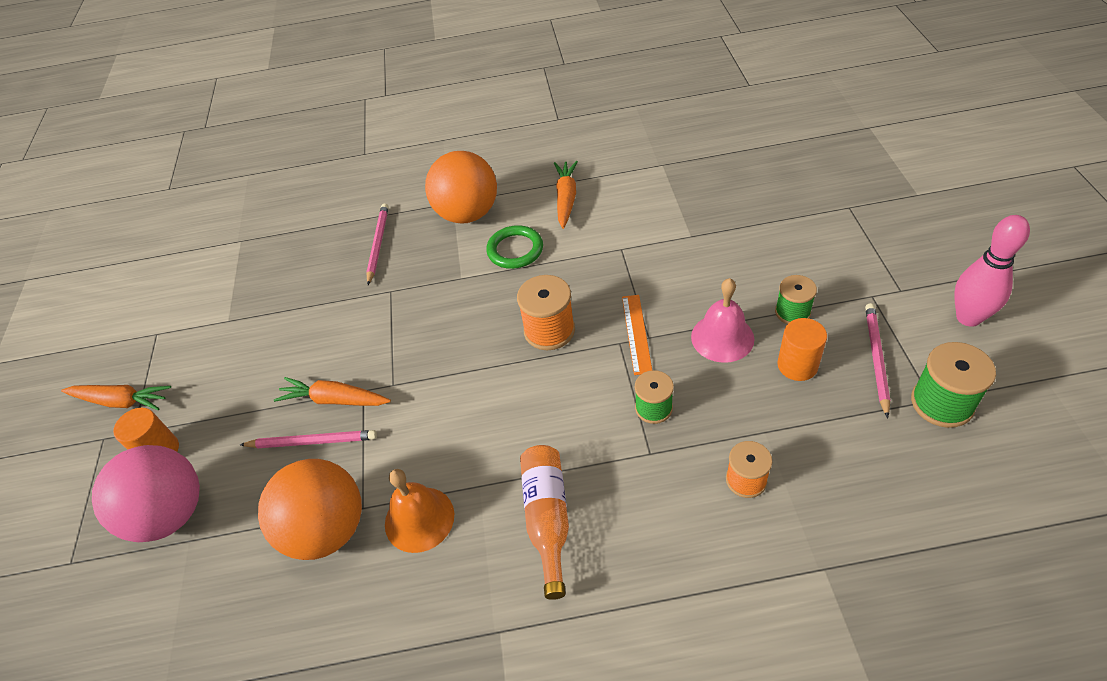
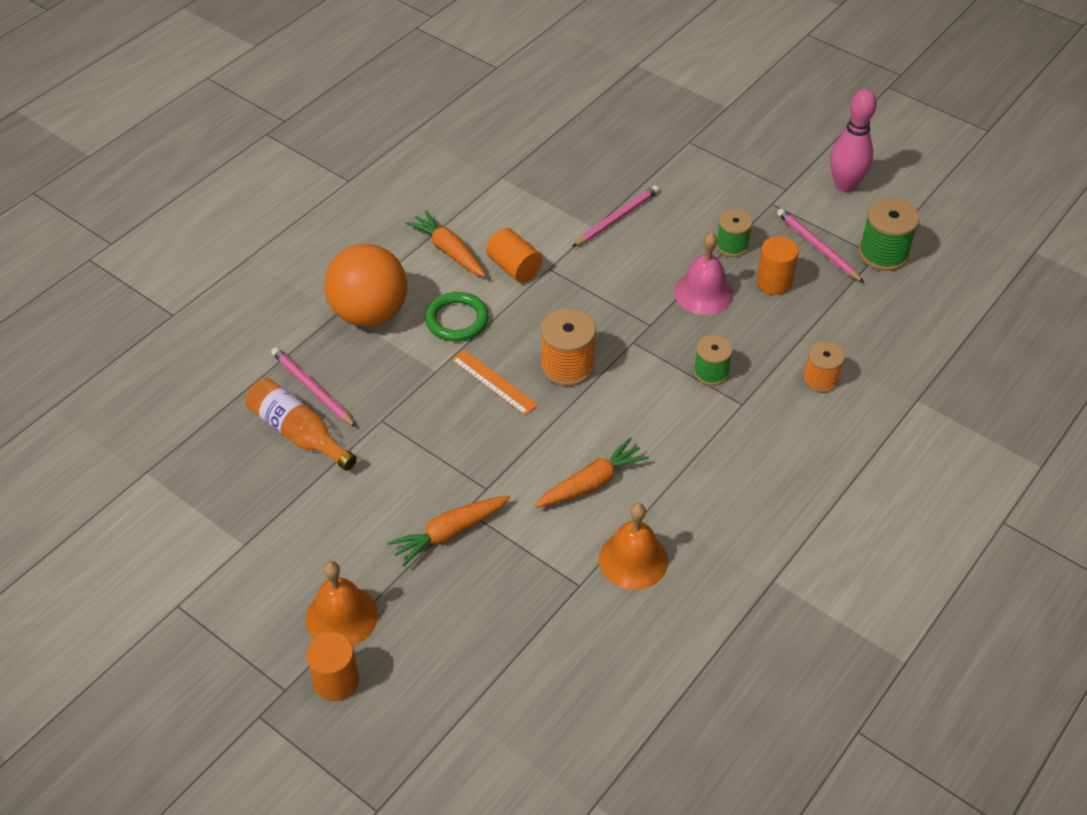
camera: 50 degrees left, 0 degrees up
orange carrot [61,385,171,410] -> orange carrot moved to [535,438,649,508]
pink ball [92,445,200,542] -> none
pink pencil [240,430,377,448] -> pink pencil moved to [572,185,659,247]
orange ball [258,459,362,560] -> none
orange bottle [520,445,569,600] -> orange bottle moved to [246,378,357,471]
orange ruler [622,295,652,375] -> orange ruler moved to [451,350,538,415]
none -> orange bell [306,561,378,646]
none -> orange cylinder [486,228,543,283]

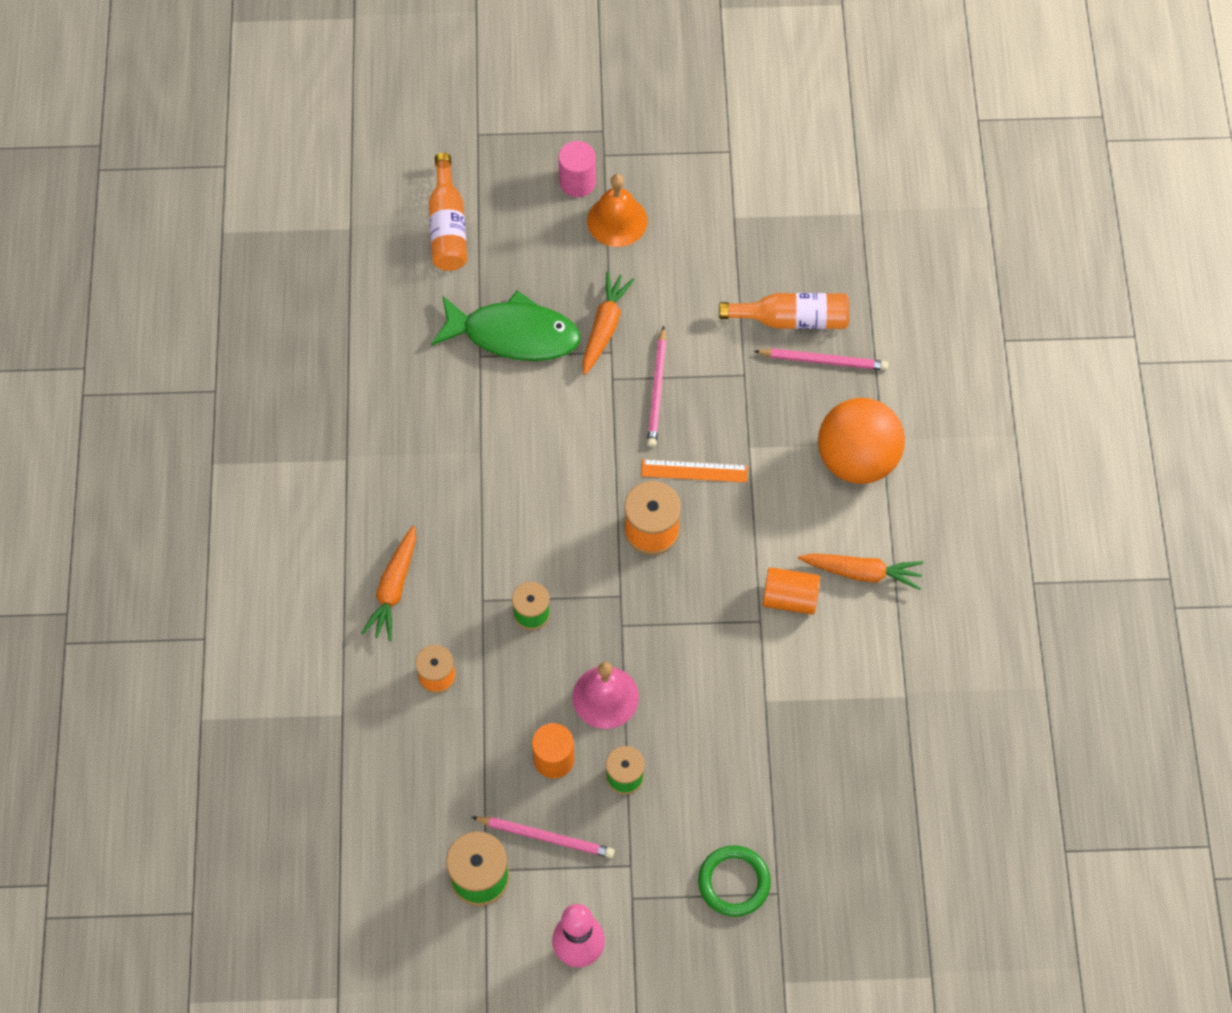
camera: 140 degrees right, 15 degrees up
orange cylinder [306,632,359,701] -> pink cylinder [558,141,596,197]
green ring [425,292,489,341] -> green ring moved to [698,845,771,917]
orange carrot [535,438,649,508] -> orange carrot moved to [361,526,416,641]
pink pencil [572,185,659,247] -> pink pencil moved to [647,326,667,447]
orange bell [599,503,668,590] -> none
none -> orange bottle [429,153,467,271]
none -> green fish [431,290,581,361]

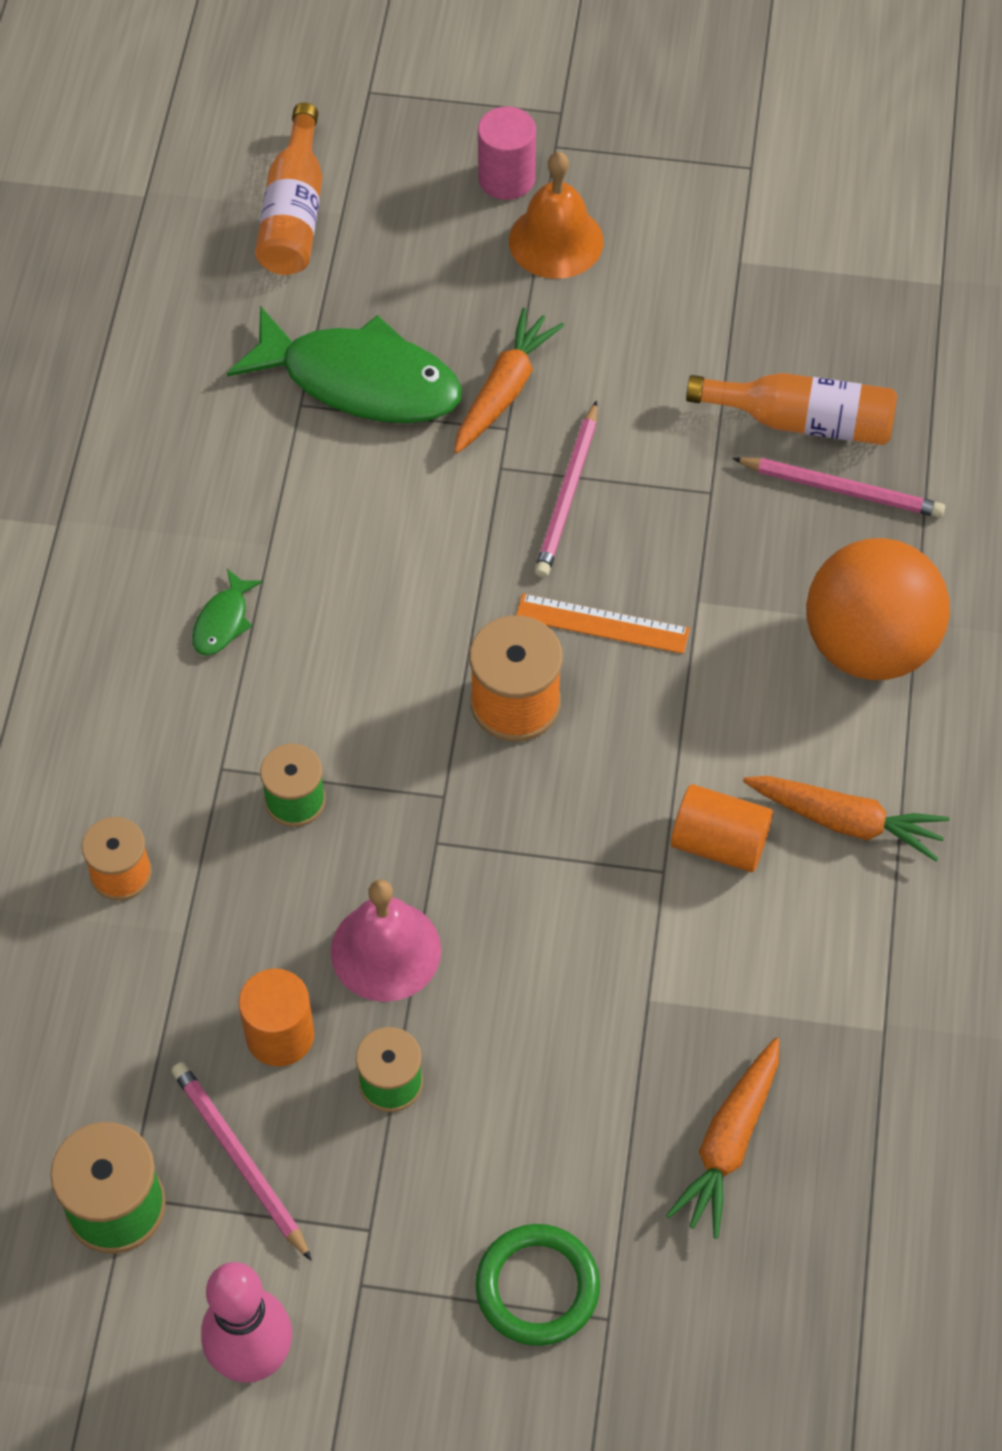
camera: 10 degrees right, 5 degrees down
orange carrot [361,526,416,641] -> orange carrot moved to [666,1038,779,1239]
pink pencil [472,816,615,858] -> pink pencil turned 150 degrees counterclockwise [171,1062,312,1261]
none -> green fish [192,569,263,656]

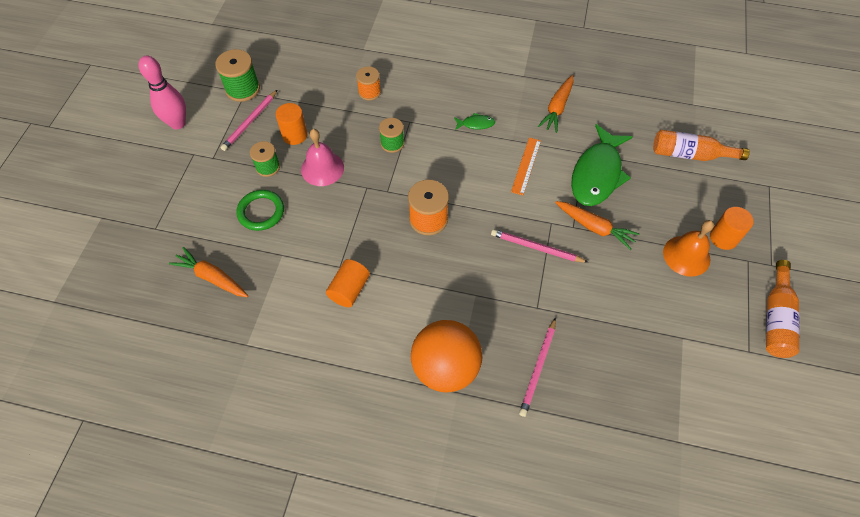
camera: 95 degrees right, 0 degrees up
pink pencil [171,1062,312,1261] -> pink pencil turned 150 degrees clockwise [221,90,277,151]
green fish [192,569,263,656] -> green fish turned 150 degrees clockwise [454,113,495,130]
green ring [475,1224,600,1346] -> green ring moved to [236,190,284,231]
pink cylinder [478,107,536,200] -> orange cylinder [710,207,754,250]
orange ruler [516,593,690,654] -> orange ruler moved to [511,138,541,195]
orange bottle [686,373,897,445] -> orange bottle moved to [766,260,799,358]
orange carrot [743,776,950,862] -> orange carrot moved to [538,75,573,133]

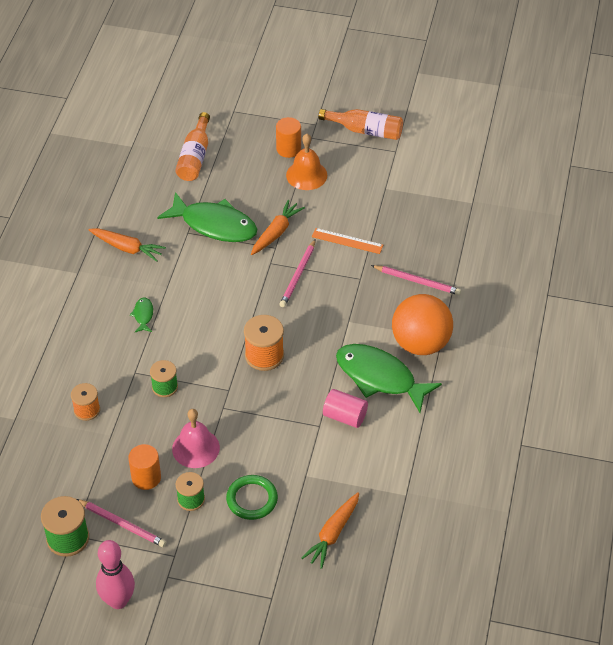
camera: 90 degrees left, 10 degrees down
orange cylinder [326,259,370,307] -> pink cylinder [323,389,368,428]
orange ruler [511,138,541,195] -> orange ruler moved to [312,228,383,254]
none -> green fish [336,344,442,413]

